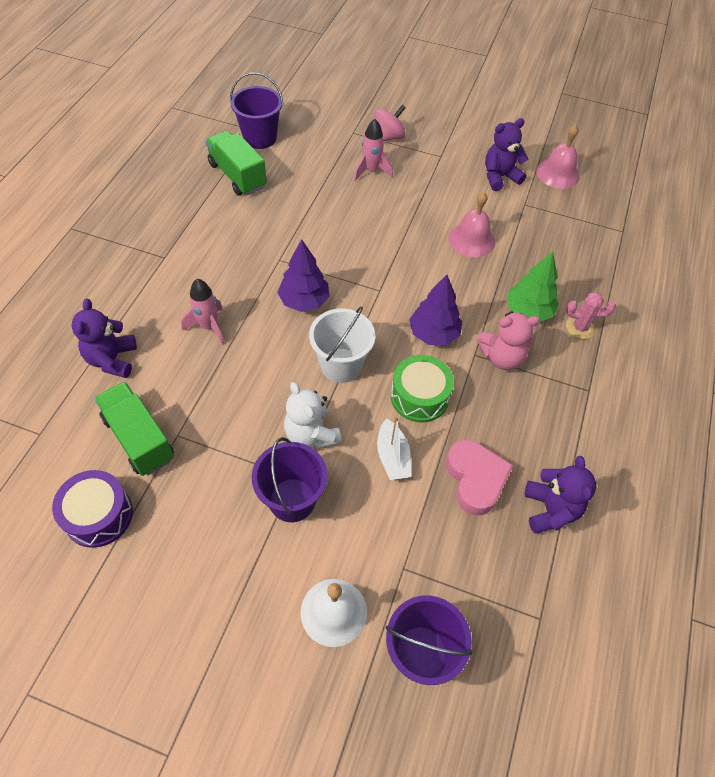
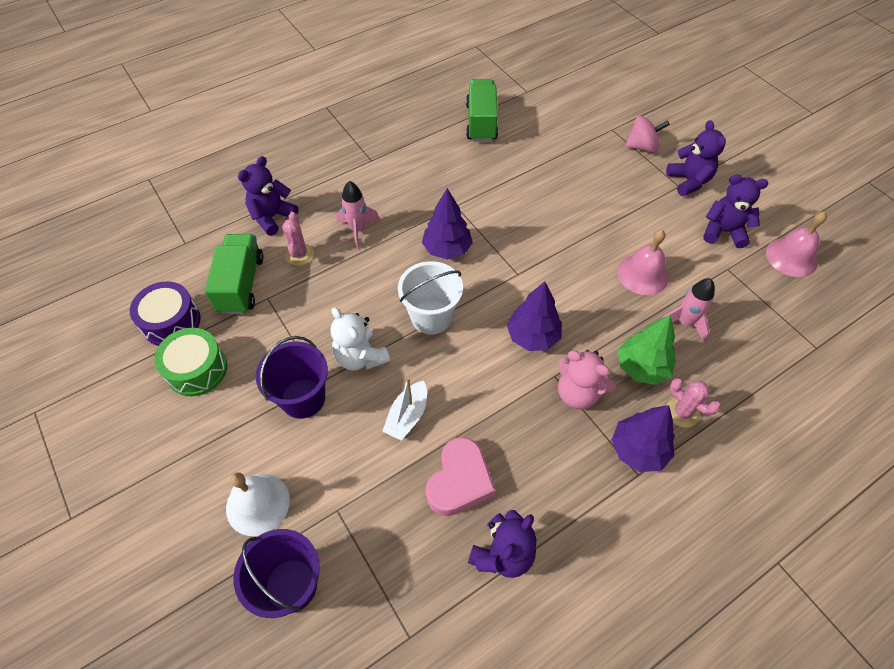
camera: 40 degrees right, 0 degrees up
purple bucket [230,72,283,149] -> none
white teddy bear [284,382,342,449] -> white teddy bear turned 45 degrees counterclockwise [331,307,390,371]
pink rocket [354,119,393,181] -> pink rocket moved to [663,278,715,343]
green drum [391,355,454,423] -> green drum moved to [154,328,227,396]
none -> pink cactus [282,212,314,266]
none -> purple tree [612,405,675,472]
none -> purple teddy bear [666,120,726,196]

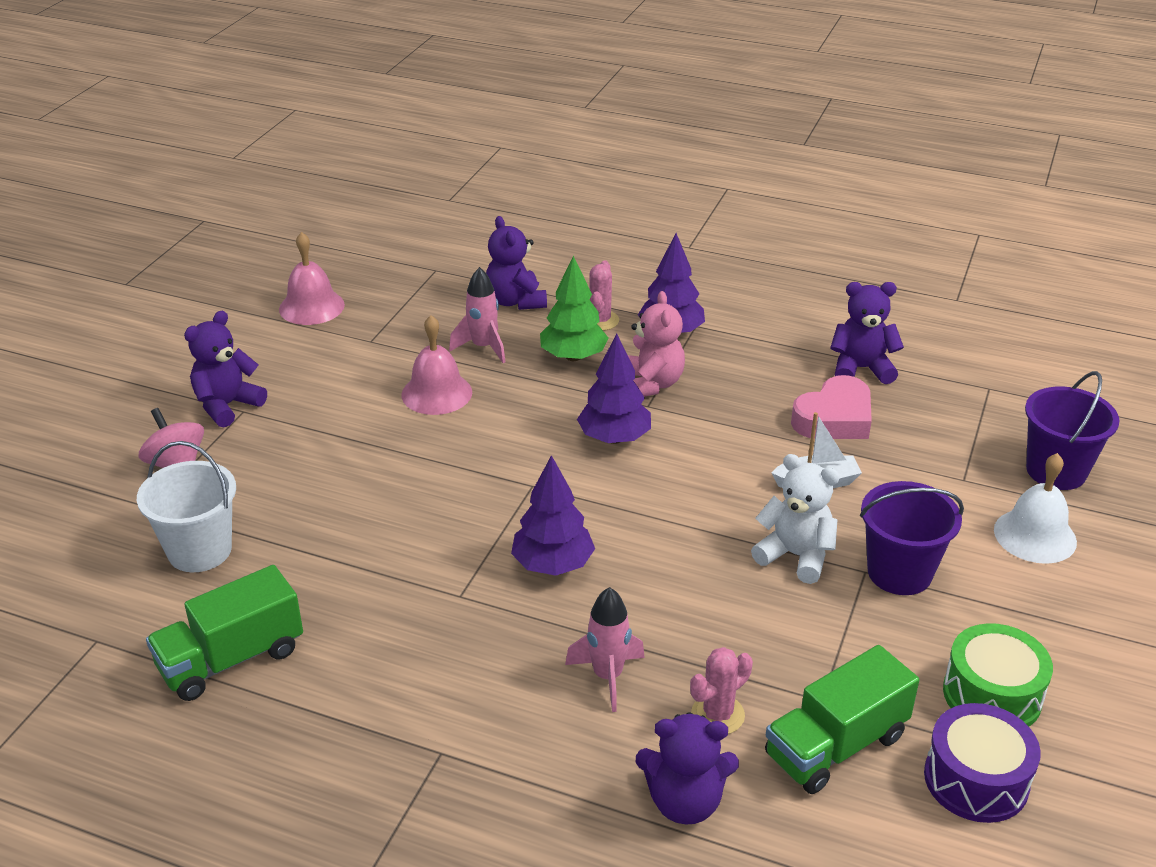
camera: 125 degrees left, 20 degrees down
white teddy bear [331,307,390,371] -> white teddy bear turned 75 degrees counterclockwise [751,454,840,584]
white bucket [398,261,463,335] -> white bucket moved to [137,441,236,572]
pink heart [426,437,495,516] -> pink heart turned 150 degrees clockwise [791,375,872,439]
purple teddy bear [703,175,768,248] -> purple teddy bear moved to [486,216,547,310]

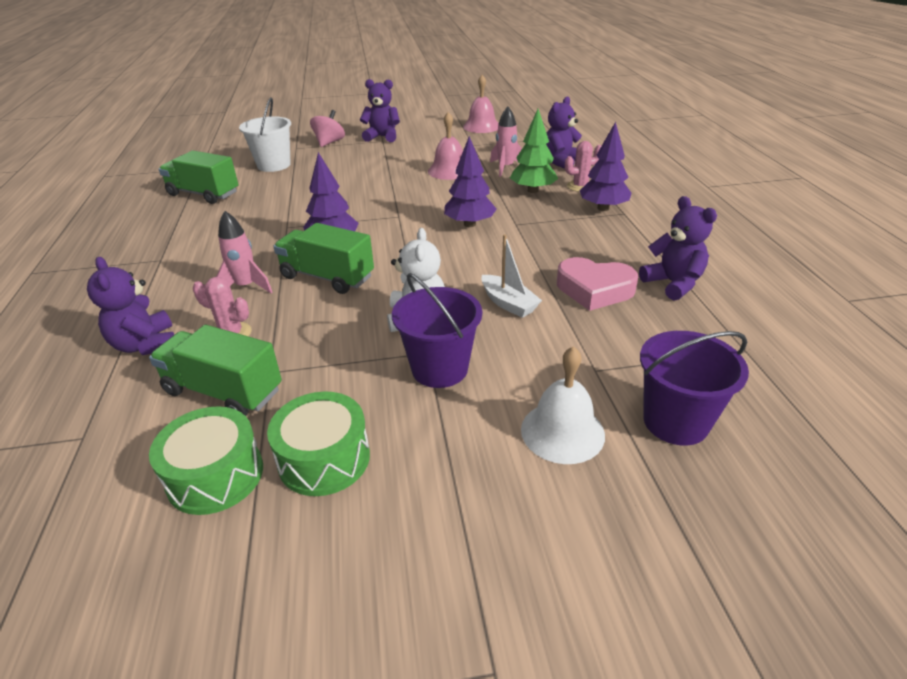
camera: 60 degrees right, 0 degrees up
pink teddy bear [628,291,685,397] -> none
purple drum [924,703,1041,823] -> green drum [149,406,263,515]
none -> green truck [273,223,374,294]

